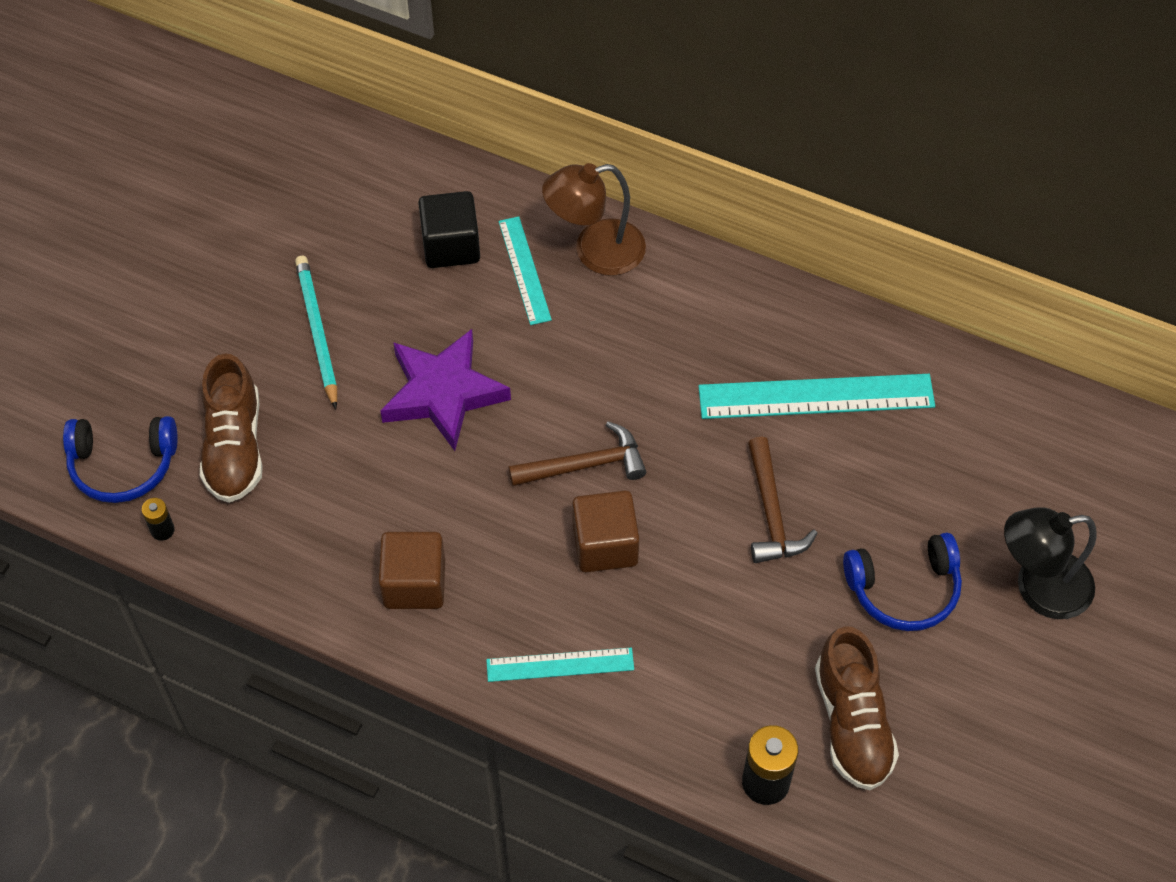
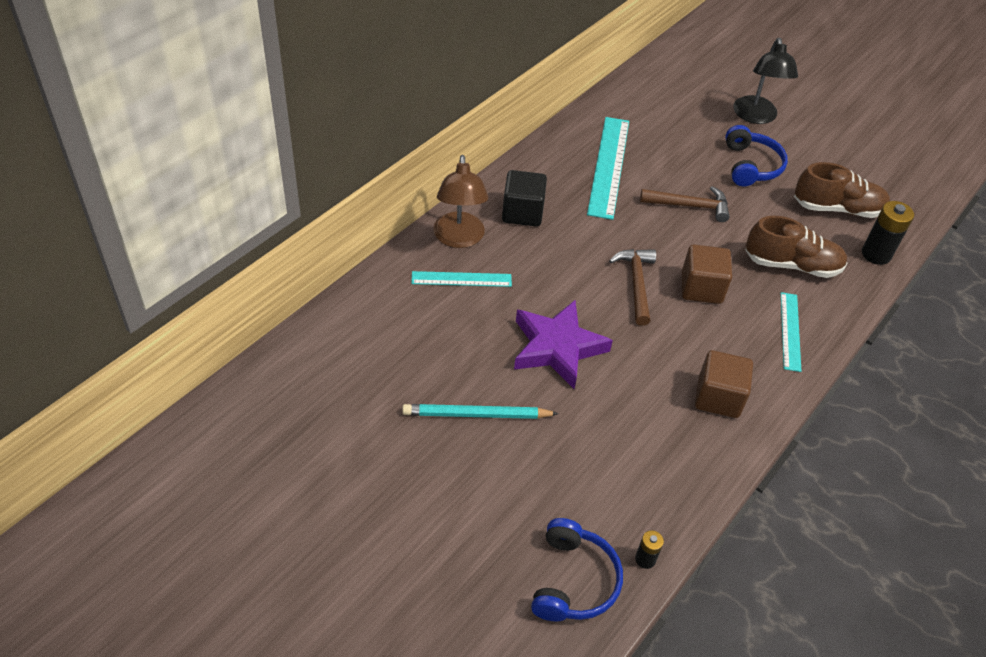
camera: 80 degrees left, 10 degrees down
brown shoe [200,353,263,503] -> brown shoe moved to [745,216,847,278]
black cube [418,191,480,268] -> black cube moved to [502,170,547,227]

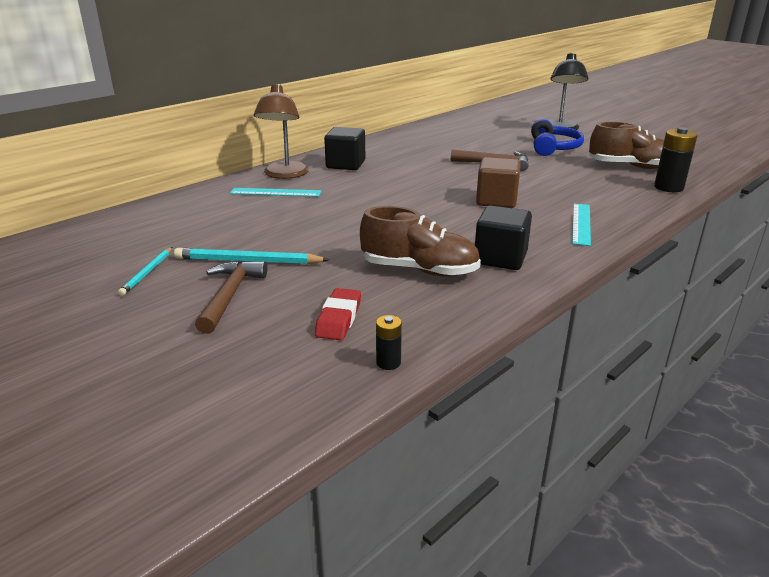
camera: 10 degrees right, 20 degrees down
purple star [514,300,613,389] -> none
blue headphones [531,518,623,621] -> none
turquoise ruler [587,117,629,220] -> none
brown hammer [609,249,656,326] -> brown hammer moved to [195,260,267,334]
brown cube [695,350,753,418] -> black cube [475,205,532,270]
brown shoe [745,216,847,278] -> brown shoe moved to [360,206,481,277]
none -> turquoise pencil [118,247,172,296]
none -> red eraser [315,288,361,340]

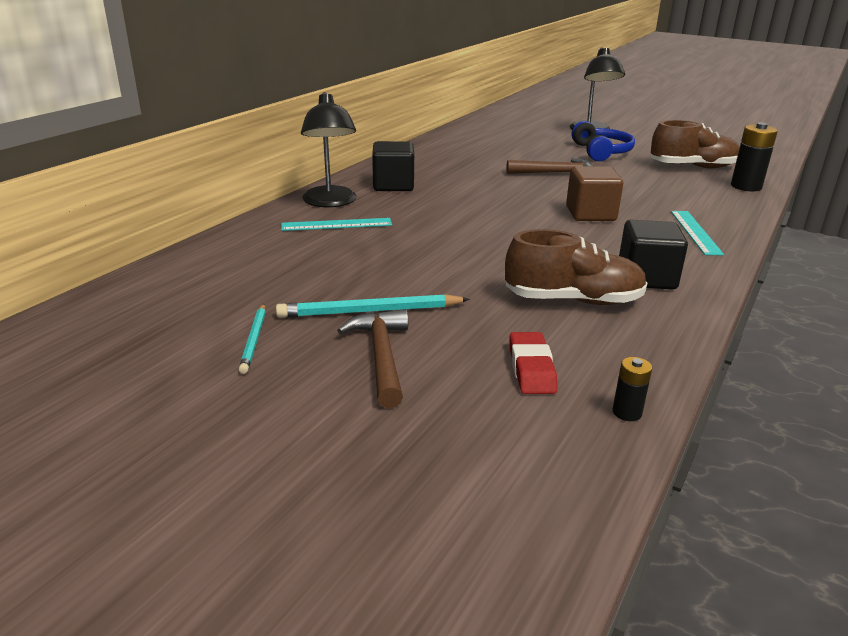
camera: 15 degrees left, 0 degrees up
brown lamp [254,84,309,179] -> black lamp [301,92,356,207]

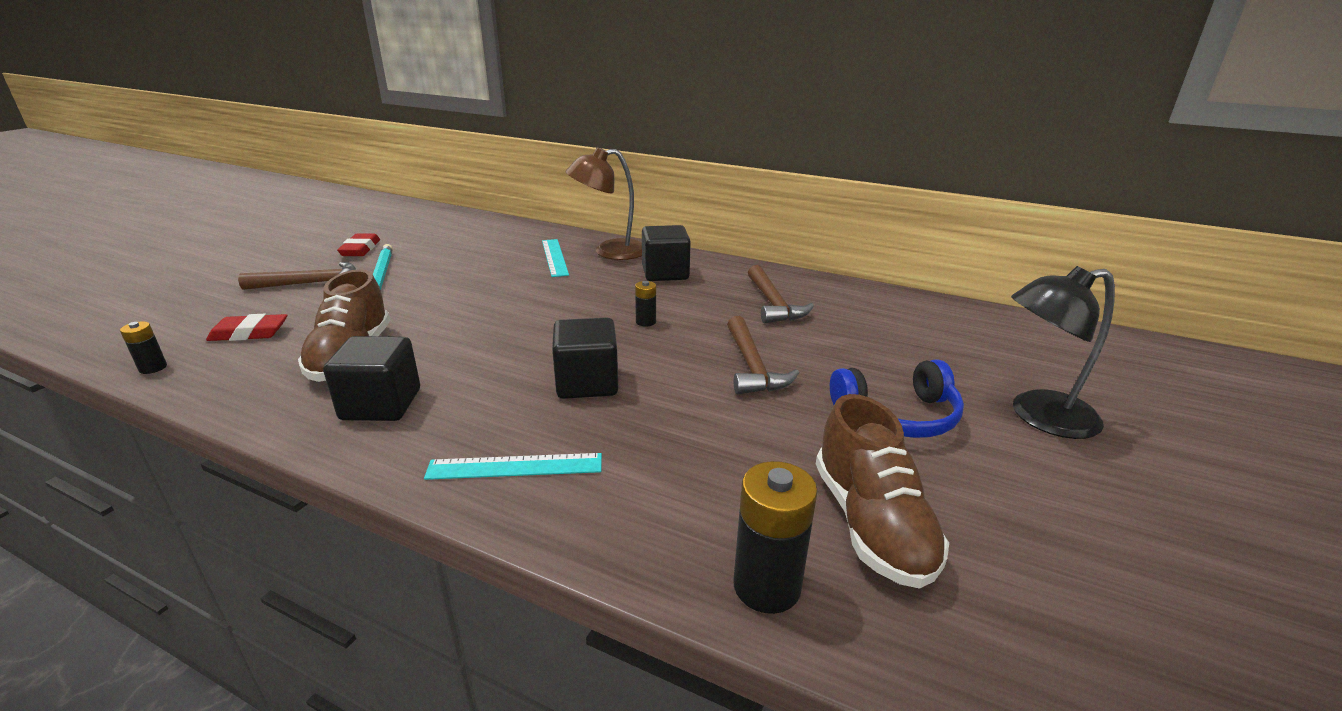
camera: 85 degrees right, 0 degrees up
turquoise pencil [239,304,266,374] -> red eraser [337,234,380,256]
black lamp [301,92,356,207] -> brown lamp [566,147,642,260]
brown cube [566,166,623,221] -> black cube [552,318,618,399]
none -> black battery [635,281,656,327]
none -> brown hammer [748,265,814,323]

